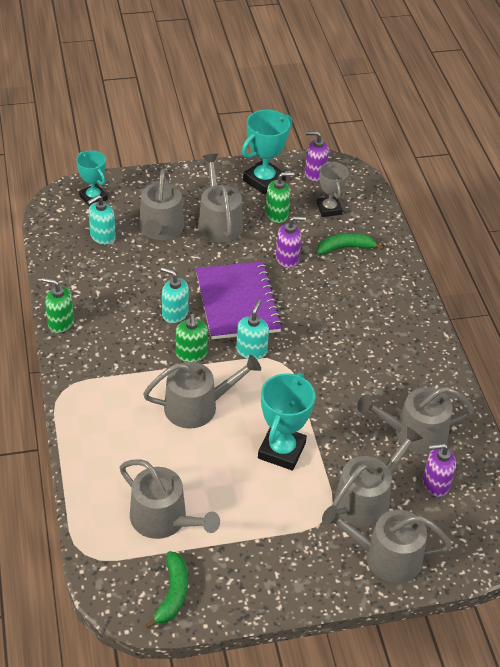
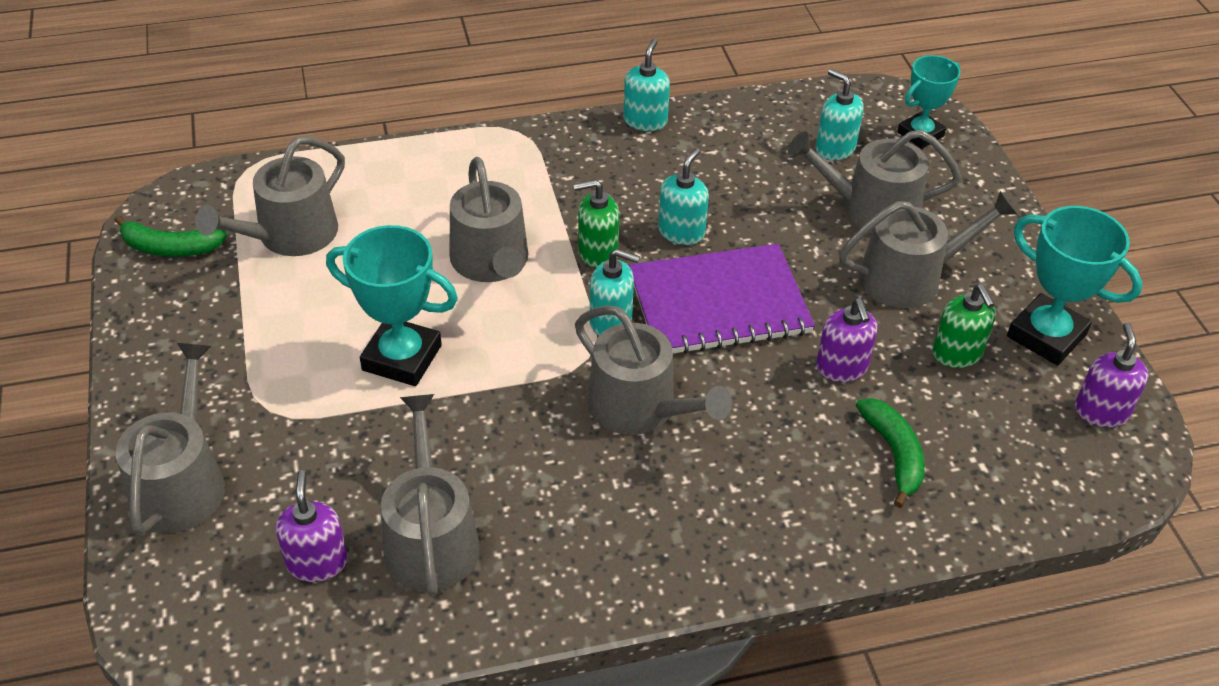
camera: 90 degrees right, 0 degrees up
green soap dispenser [42,278,74,333] -> turquoise soap dispenser [623,39,670,131]
grey trophy [317,162,349,217] -> none
grey watering can [332,427,423,527] -> grey watering can moved to [575,305,732,435]

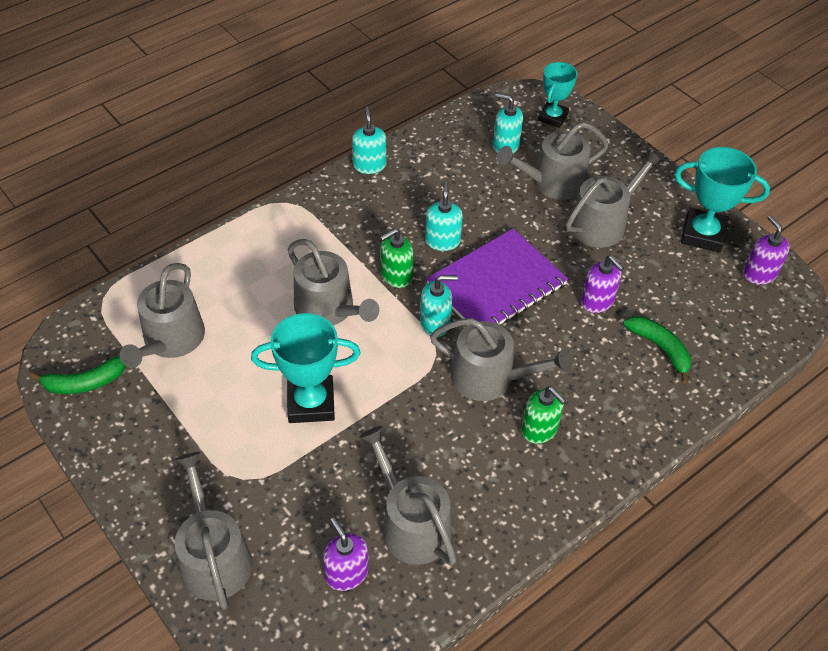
camera: 25 degrees left, 5 degrees up
green soap dispenser [932,284,996,368] -> green soap dispenser moved to [521,386,566,444]

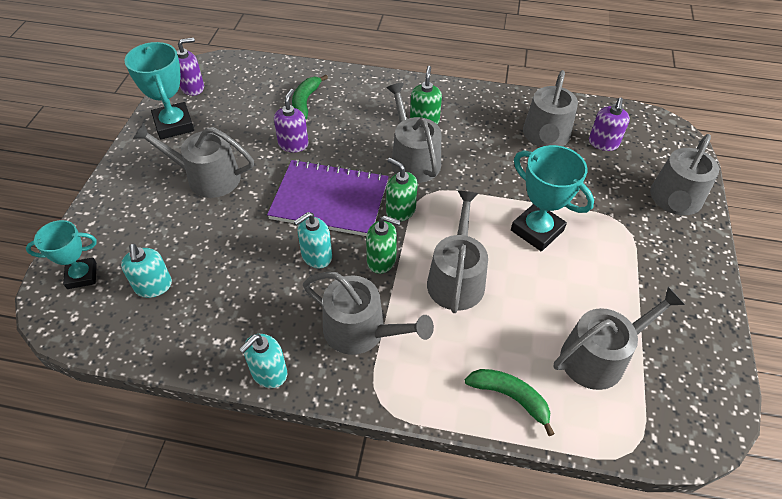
camera: 130 degrees left, 0 degrees up
green banana [30,356,126,394] -> green banana moved to [465,369,555,436]
turquoise soap dispenser [420,275,458,337] -> green soap dispenser [386,158,418,221]
grey watering can [497,122,609,200] -> grey watering can moved to [303,272,434,355]
purple soap dispenser [743,215,790,285] -> purple soap dispenser turned 150 degrees counterclockwise [177,37,204,96]

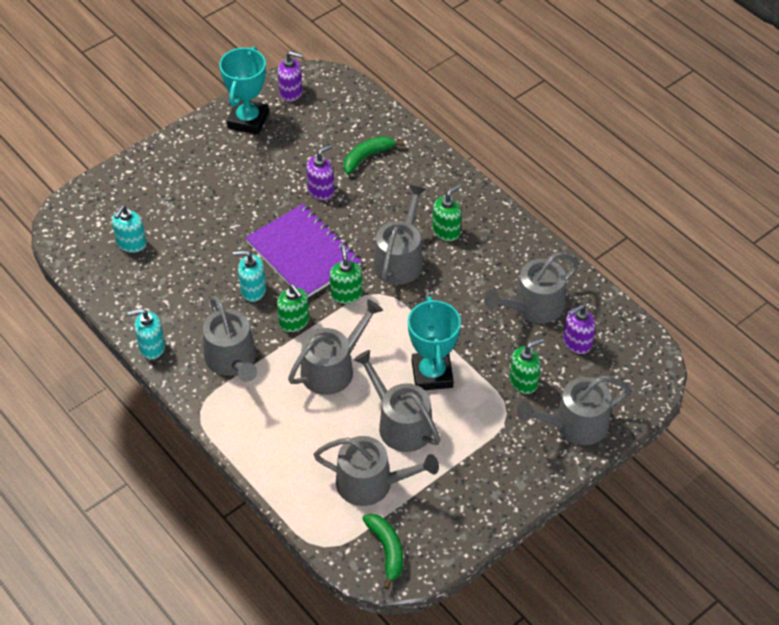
camera: 40 degrees right, 0 degrees up
turquoise trophy [26,220,97,289] -> none
grey watering can [133,123,254,198] -> grey watering can moved to [353,350,441,452]
green banana [465,369,555,436] -> green banana moved to [362,514,403,590]
none -> green soap dispenser [510,339,544,394]

